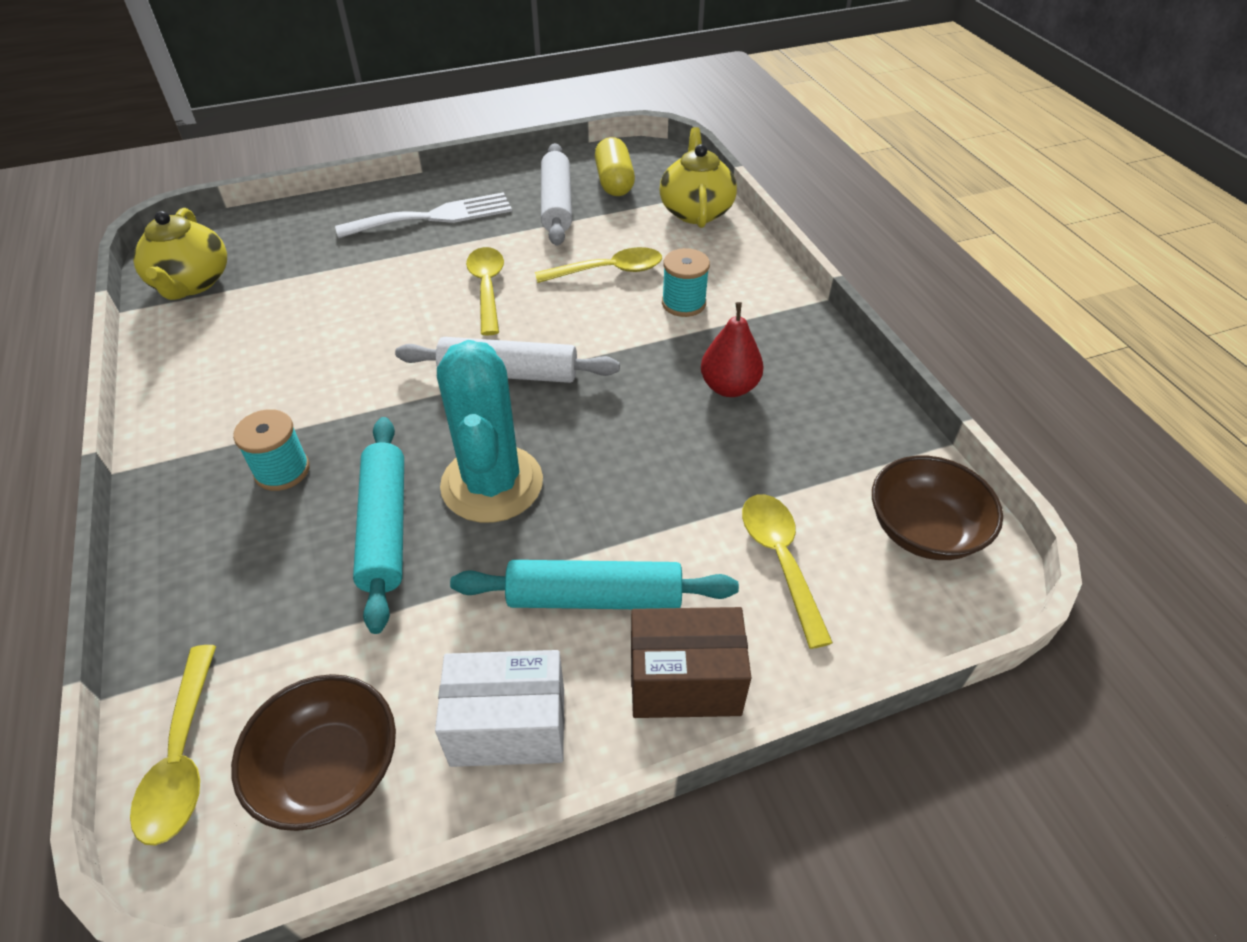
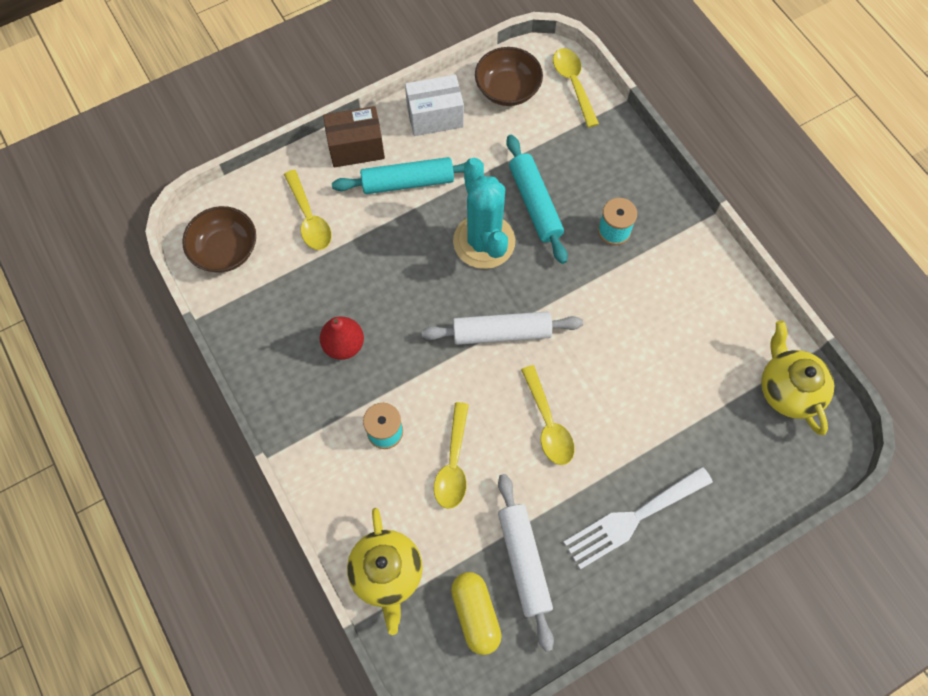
camera: 170 degrees right, 20 degrees up
yellow spoon [535,247,662,283] -> yellow spoon turned 60 degrees counterclockwise [434,402,469,509]

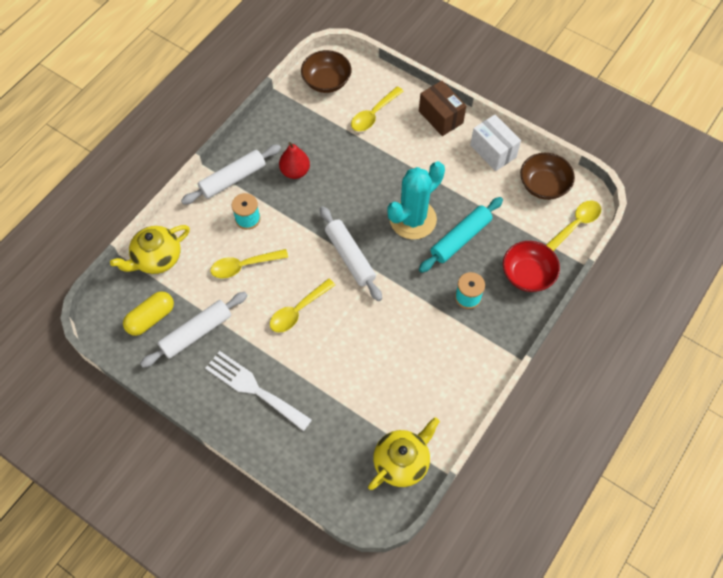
camera: 65 degrees right, 5 degrees down
turquoise rolling pin [332,157,465,194] -> none
none -> white rolling pin [181,145,281,205]
none -> red bowl [503,241,560,292]

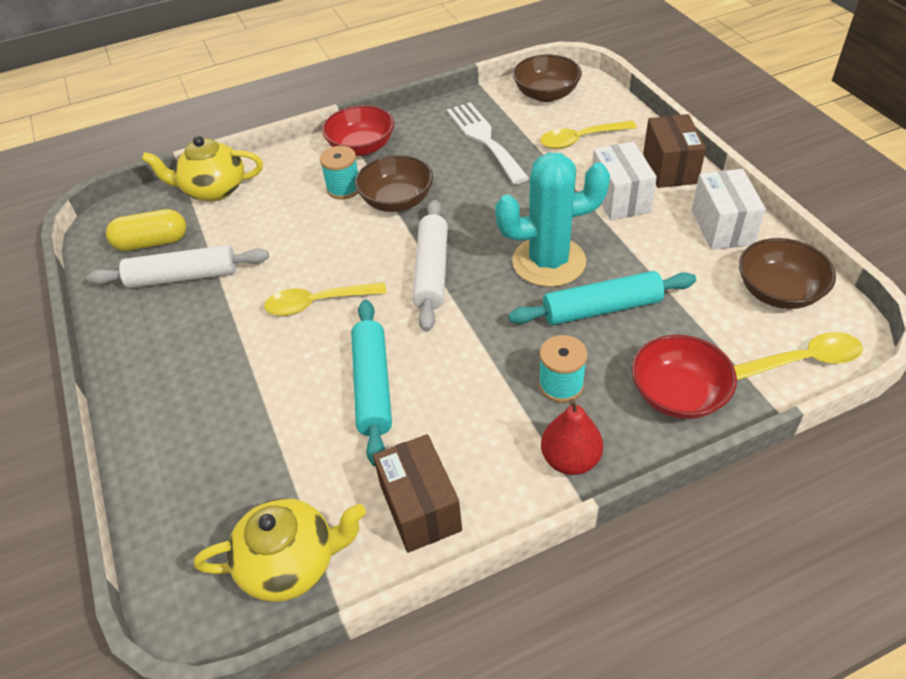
camera: 35 degrees right, 15 degrees down
white rolling pin [181,145,281,205] -> red bowl [322,105,394,156]
white fork [205,351,312,431] -> white fork moved to [447,102,529,184]
yellow spoon [211,249,288,278] -> none
red pear [279,142,310,179] -> red pear moved to [541,399,603,475]
none -> turquoise rolling pin [351,300,392,467]
none -> brown bowl [355,155,433,212]
none -> brown box [373,434,462,553]
none -> white box [592,142,657,220]

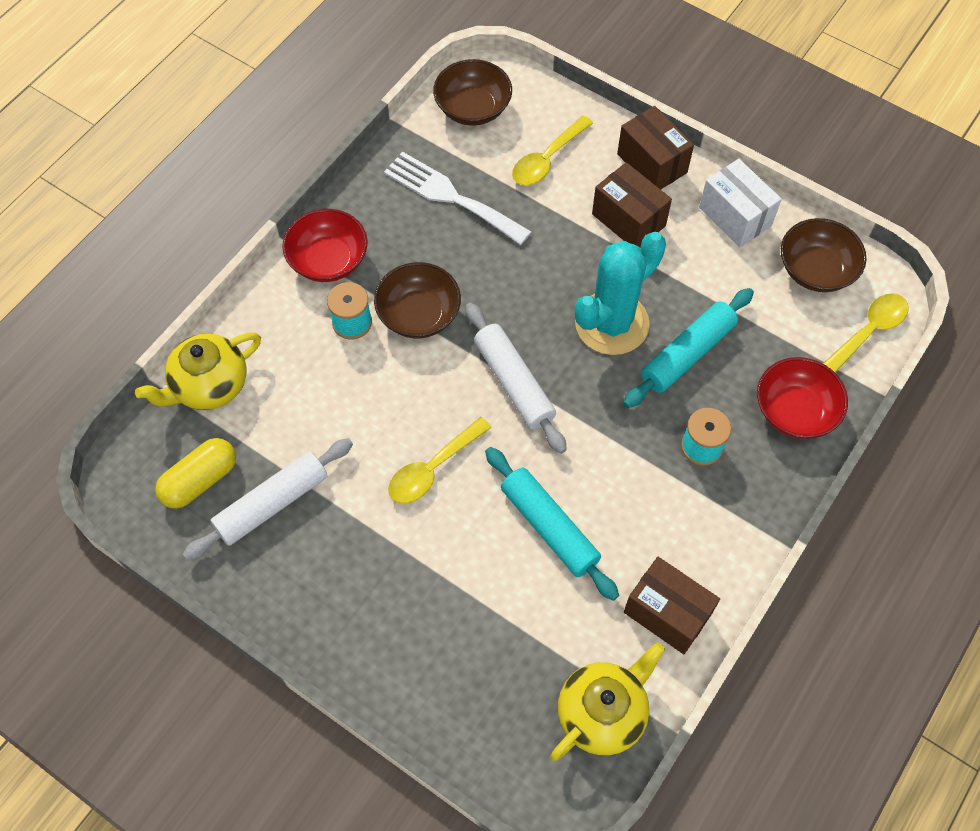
camera: 35 degrees left, 15 degrees up
red pear [541,399,603,475] -> none
white box [592,142,657,220] -> brown box [592,162,672,247]

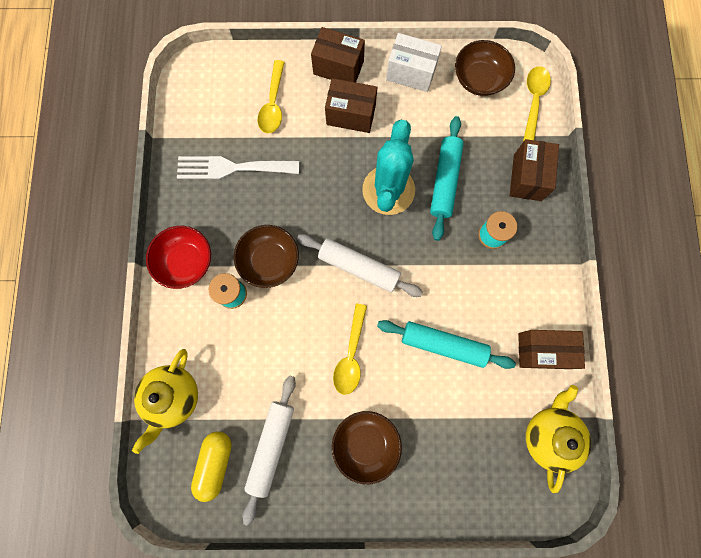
camera: 35 degrees left, 15 degrees up
brown bowl [433,59,512,126] -> brown bowl moved to [332,411,402,485]
red bowl [757,357,848,439] -> brown box [510,139,559,201]

